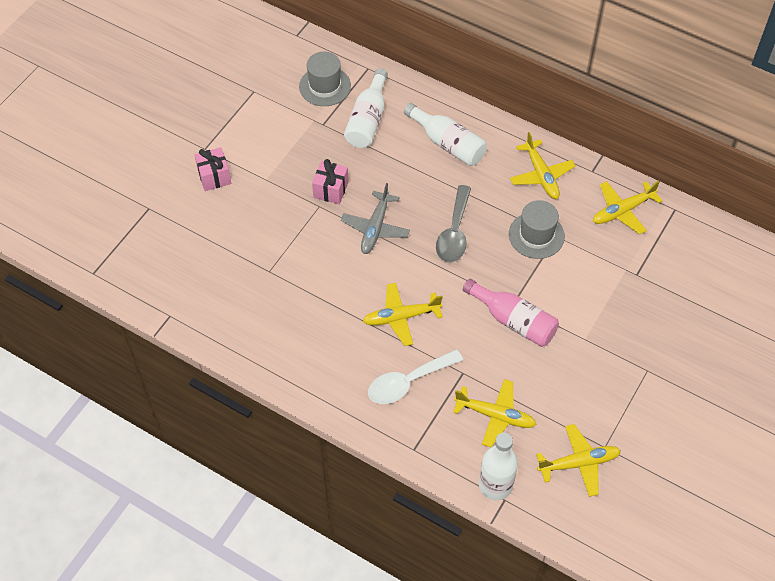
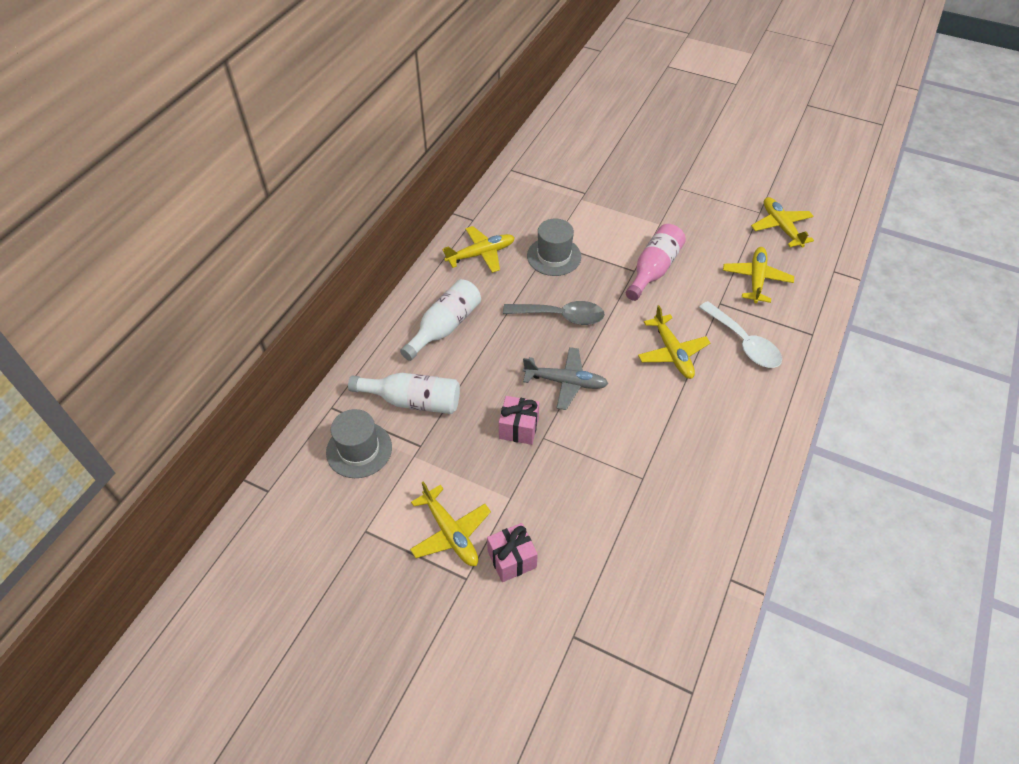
camera: 95 degrees left, 5 degrees down
white bottle [479,433,518,500] -> none
yellow plane [593,181,662,235] -> yellow plane moved to [410,481,491,566]

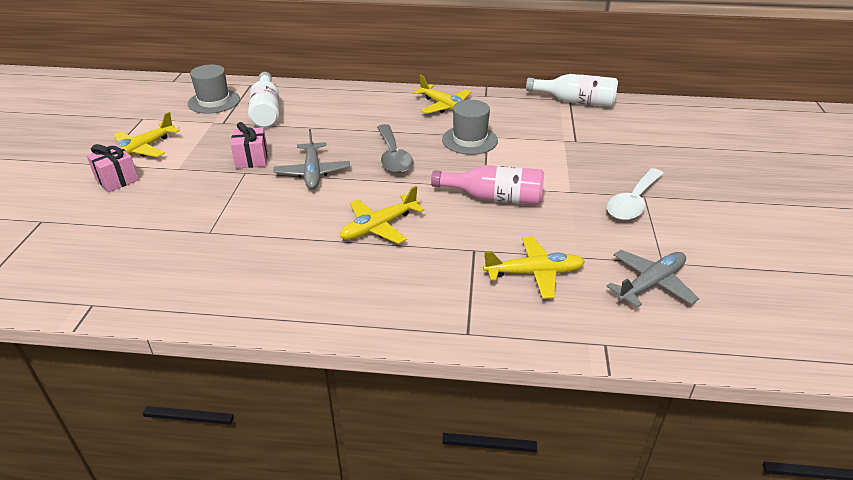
camera: 70 degrees right, 15 degrees down
white bottle [400,279,481,361] -> white bottle moved to [526,74,618,107]
white spoon [699,301,782,368] -> white spoon moved to [607,168,664,220]
yellow plane [751,197,814,247] -> grey plane [606,250,699,308]

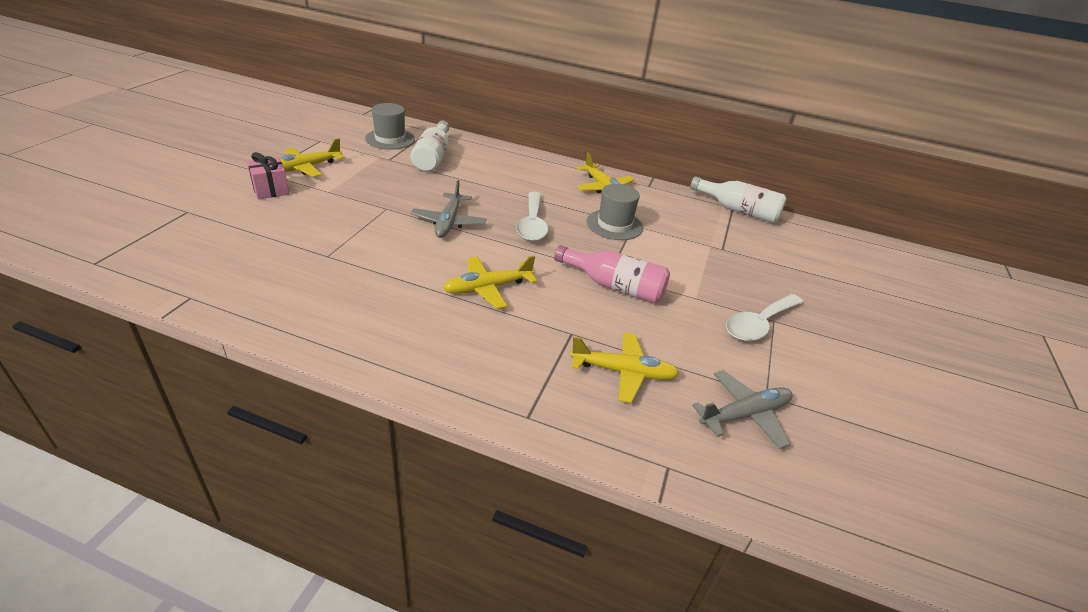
camera: 10 degrees right, 0 degrees up
pink gift [231,122,268,169] -> none
grey spoon [377,124,413,173] -> white spoon [516,192,548,241]

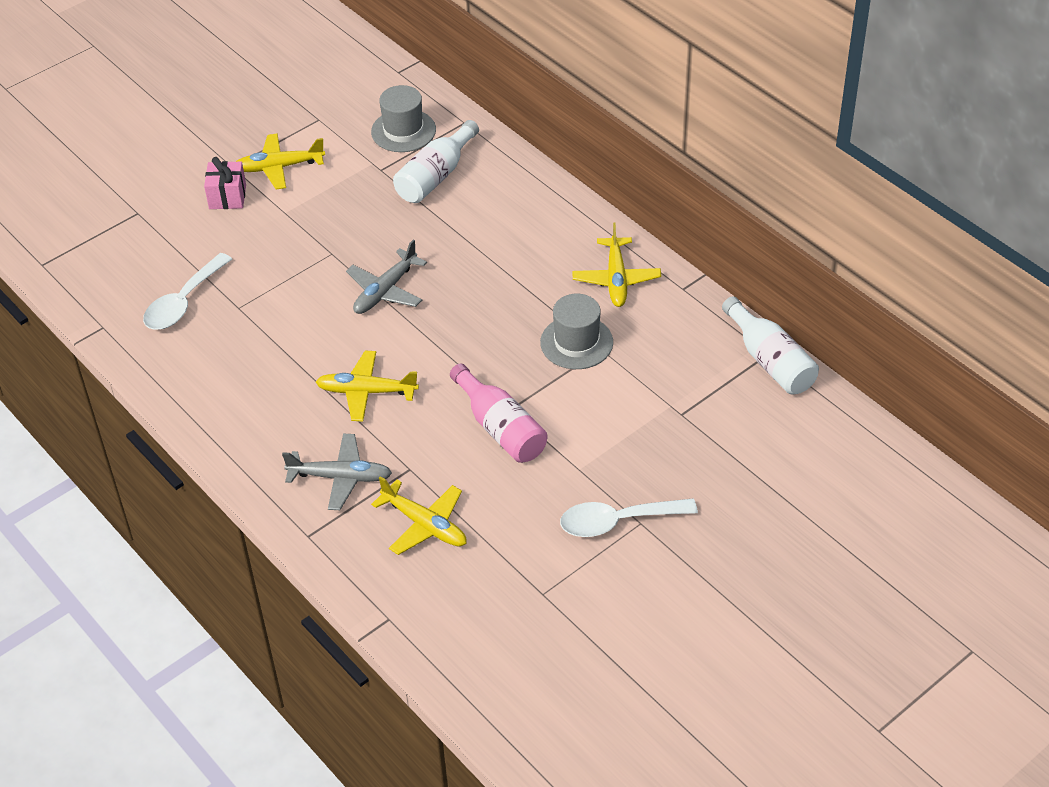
camera: 35 degrees right, 10 degrees up
white spoon [516,192,548,241] -> white spoon moved to [143,253,232,330]
grey plane [692,370,793,449] -> grey plane moved to [282,433,392,510]

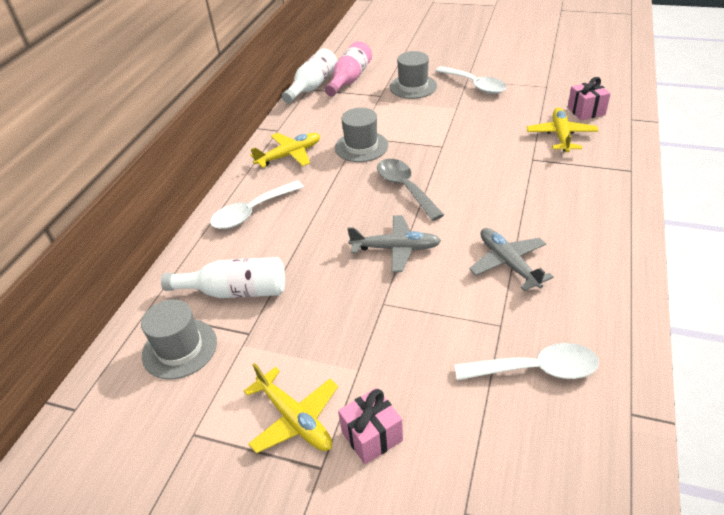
camera: 120 degrees left, 5 degrees down
grey plane [282,433,392,510] -> grey plane moved to [469,228,554,291]
yellow plane [316,351,419,421] -> none
pink bottle [450,363,548,463] -> pink bottle moved to [325,41,372,97]
none -> white spoon [210,180,304,229]
none -> grey spoon [377,159,444,221]
none -> grey hat [390,51,437,99]
none -> pink gift [567,77,611,120]

